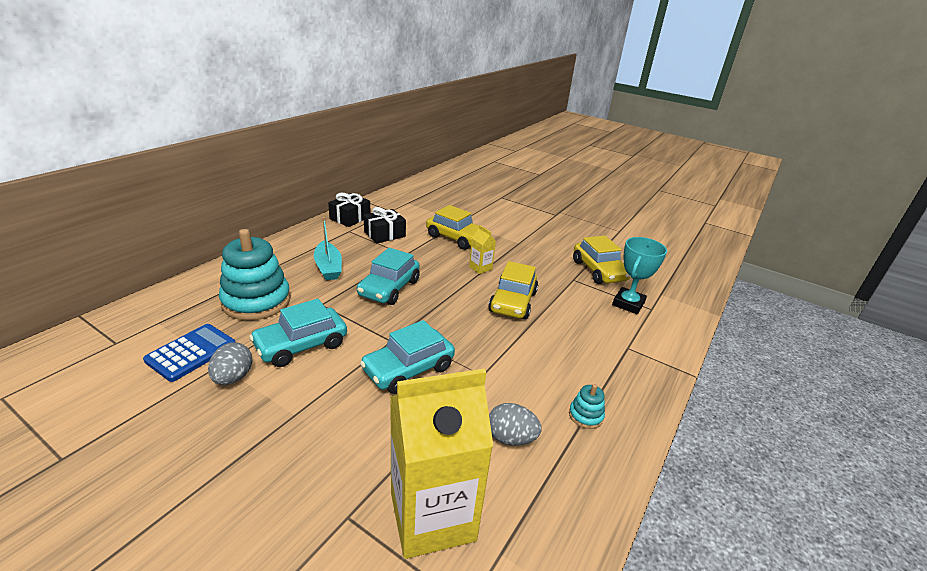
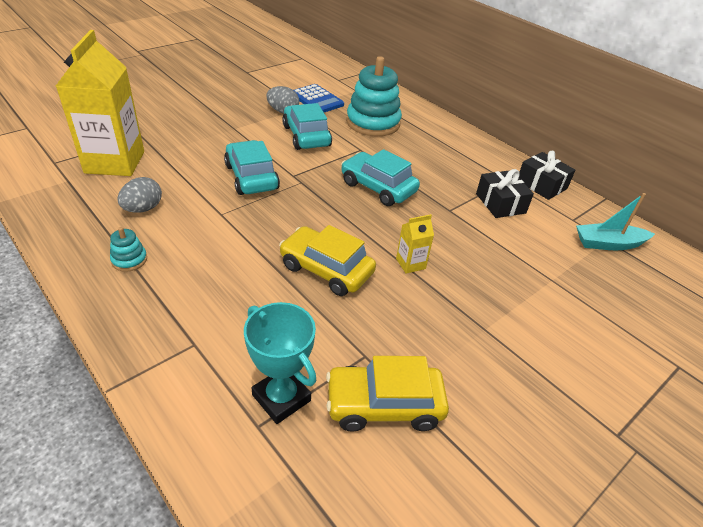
camera: 105 degrees right, 10 degrees up
turquoise boat [314,217,342,280] -> turquoise boat moved to [576,193,655,250]
yellow car [426,205,486,250] -> none

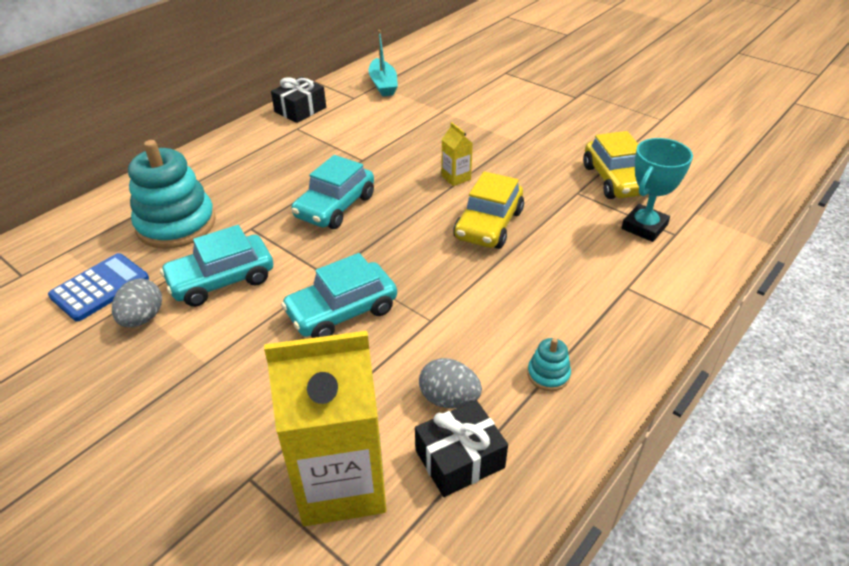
camera: 95 degrees left, 0 degrees up
black gift [476,169,534,218] -> black gift moved to [415,400,508,497]

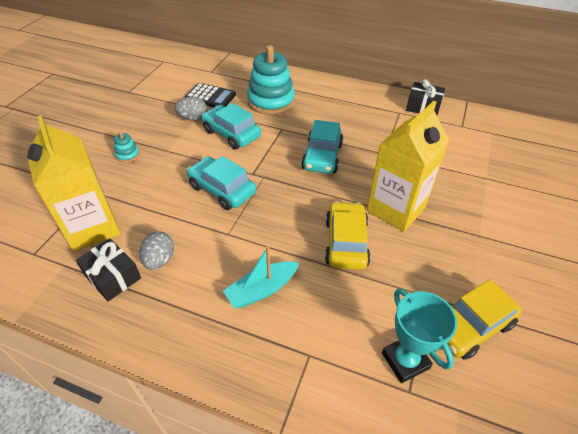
camera: 70 degrees right, 5 degrees up
blue calculator [48,253,149,322] -> black calculator [185,83,236,107]
turquoise car [291,155,374,229] -> turquoise car turned 90 degrees counterclockwise [301,120,343,174]
turquoise boat [368,30,398,97] -> turquoise boat moved to [223,246,299,308]
yellow carton [441,122,473,186] -> yellow carton [367,101,449,232], size x2.36
yellow car [453,171,524,249] -> yellow car turned 90 degrees clockwise [325,201,371,270]
turquoise stacking toy [527,338,571,391] -> turquoise stacking toy moved to [114,131,140,163]
turquoise trophy [621,138,693,242] -> turquoise trophy turned 45 degrees clockwise [382,288,457,383]

